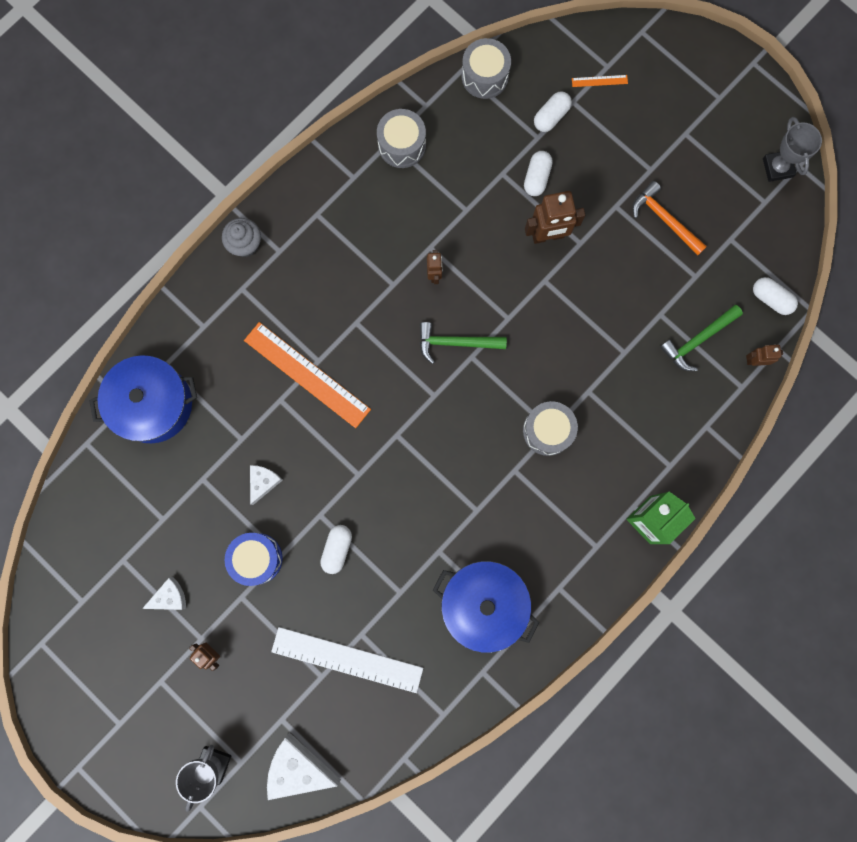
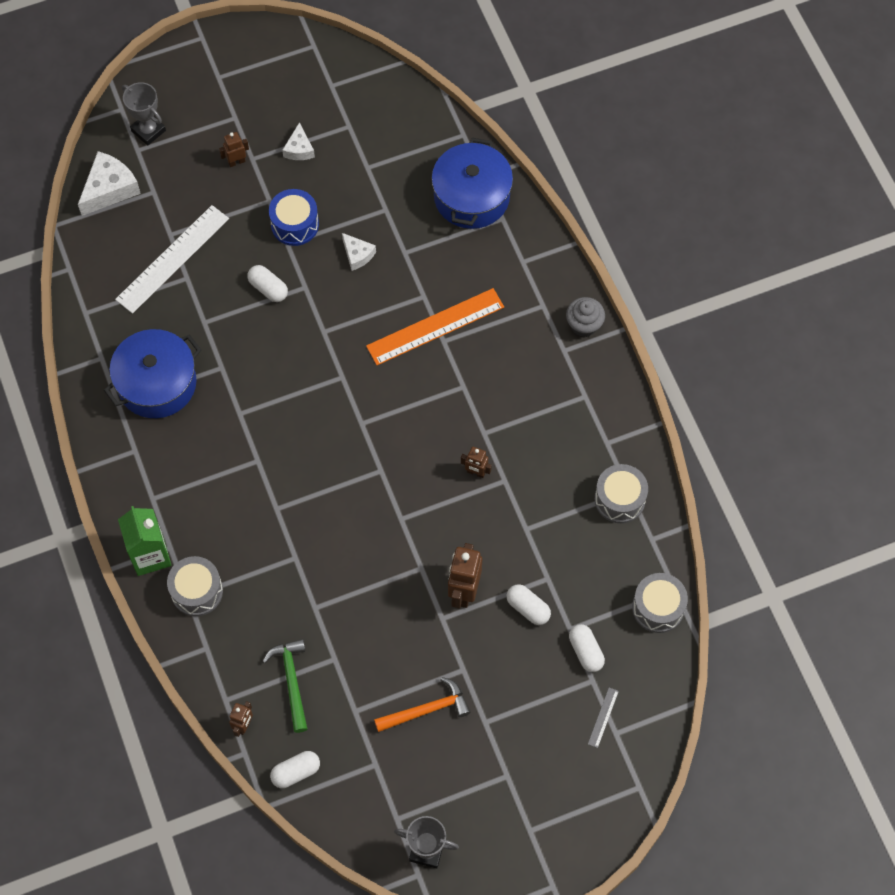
camera: 115 degrees right, 15 degrees down
green hammer [420,322,507,364] -> none
grey drum [523,401,578,456] -> grey drum moved to [167,556,223,616]
orange ruler [572,75,628,87] -> grey ruler [588,687,619,748]

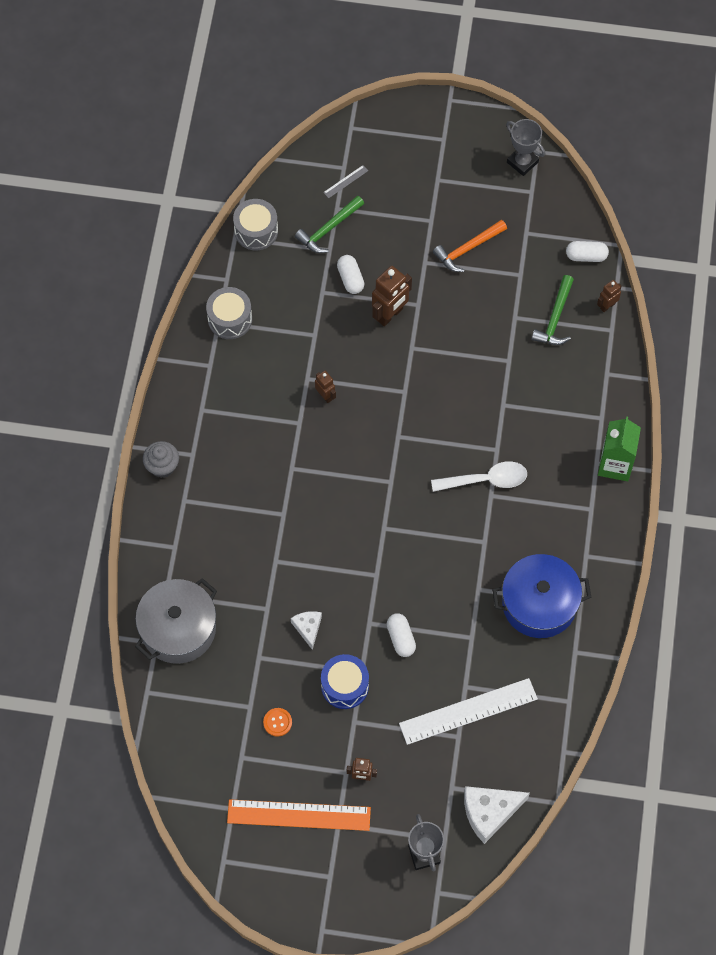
camera: 150 degrees left, 0 degrees up
grey drum [167,556,223,616] -> none
white cheese [282,122,315,160] -> none
orange ruler [366,288,504,365] -> orange ruler moved to [227,799,371,831]
orange hammer [374,677,471,732] -> orange hammer turned 45 degrees counterclockwise [433,220,507,272]
blue pot [432,138,513,229] -> grey pot [135,578,217,664]
white capsule [569,624,605,672] -> green hammer [295,196,364,253]
none -> orange button [263,708,292,737]
none -> white spoon [431,461,527,492]

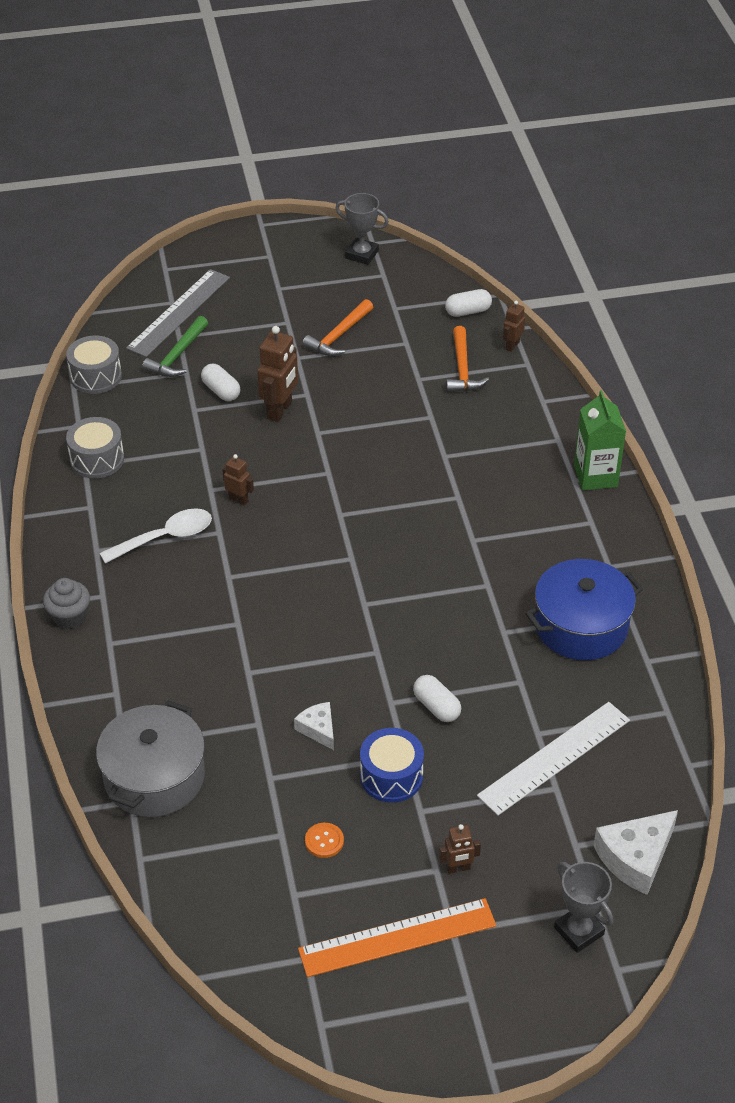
camera: 20 degrees left, 20 degrees down
grey ruler [323,165,368,198] -> grey ruler [126,269,230,357], size x2.47
white spoon [431,461,527,492] -> white spoon moved to [100,508,212,564]
green hammer [531,275,574,345] -> orange hammer [446,326,489,392]

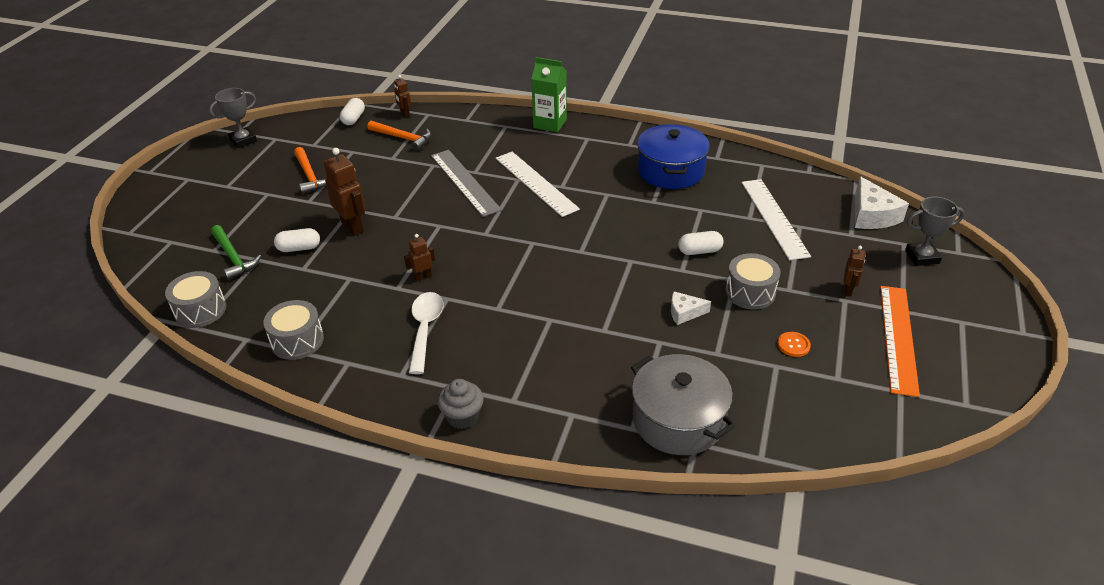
camera: 60 degrees left, 5 degrees down
grey ruler [126,269,230,357] -> grey ruler moved to [431,150,502,217]
blue drum [360,728,424,803] -> grey drum [725,253,780,309]
none -> white ruler [495,152,580,217]

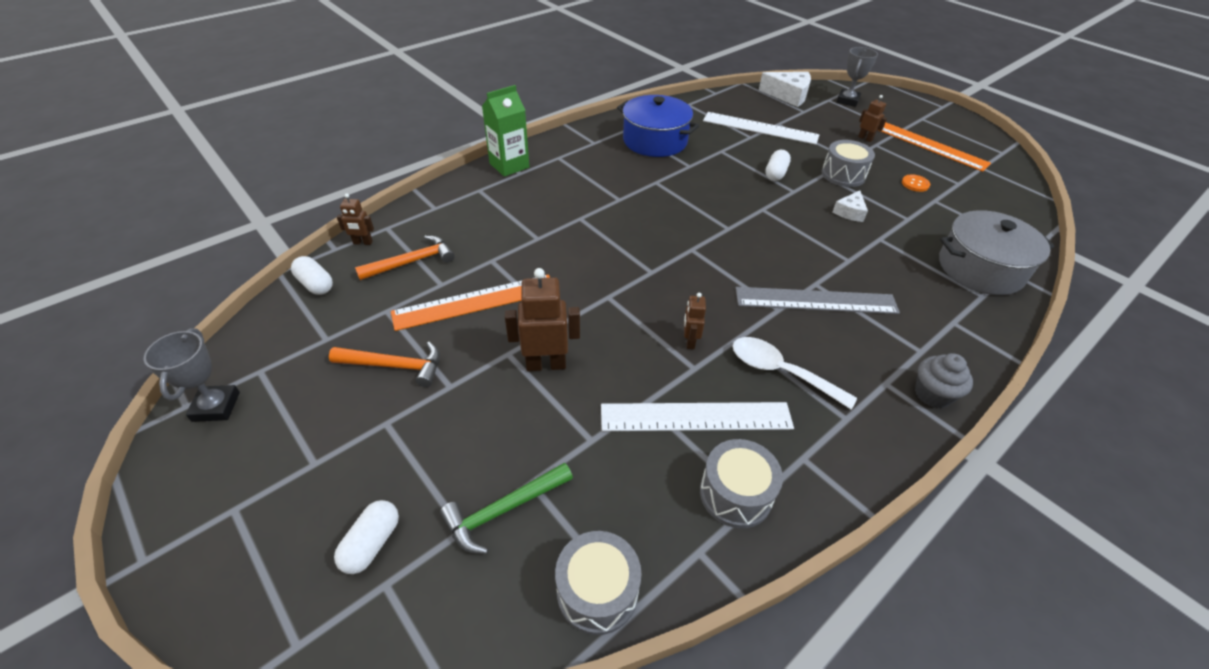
camera: 60 degrees left, 5 degrees up
green hammer [211,225,261,280] -> green hammer turned 150 degrees clockwise [440,462,573,554]
white capsule [274,228,320,252] -> white capsule moved to [334,500,399,574]
grey ruler [431,150,502,217] -> grey ruler moved to [735,287,900,314]
white ruler [495,152,580,217] -> white ruler moved to [601,402,794,431]
none -> orange ruler [391,274,550,331]

